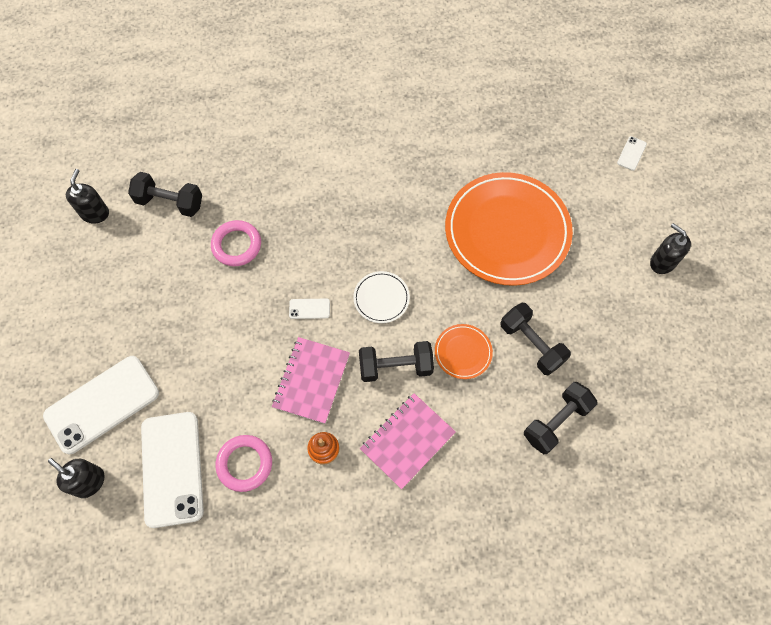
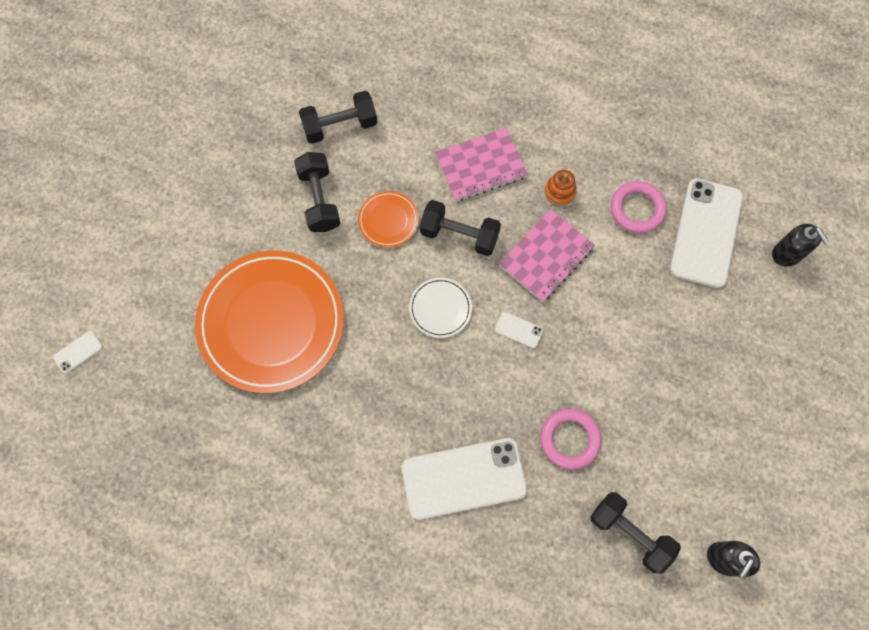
camera: 155 degrees left, 5 degrees up
white phone [43,356,159,454] -> white phone moved to [402,438,528,520]
black soap dispenser [650,223,691,274] -> none

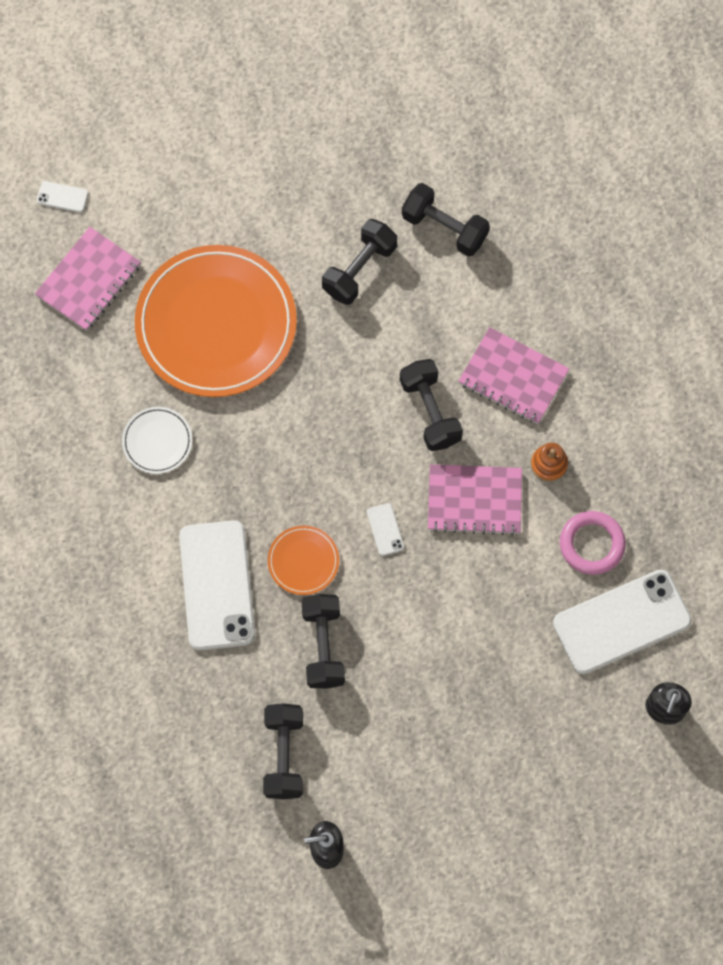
camera: 50 degrees right, 0 degrees up
orange plate [358,191,419,247] -> orange plate moved to [268,526,339,595]
white phone [402,438,528,520] -> white phone turned 45 degrees clockwise [179,520,255,651]
white plate [409,278,472,338] -> white plate moved to [122,407,192,474]
pink ring [540,408,601,469] -> black dumbbell [301,594,345,689]
none -> pink notebook [35,227,141,331]

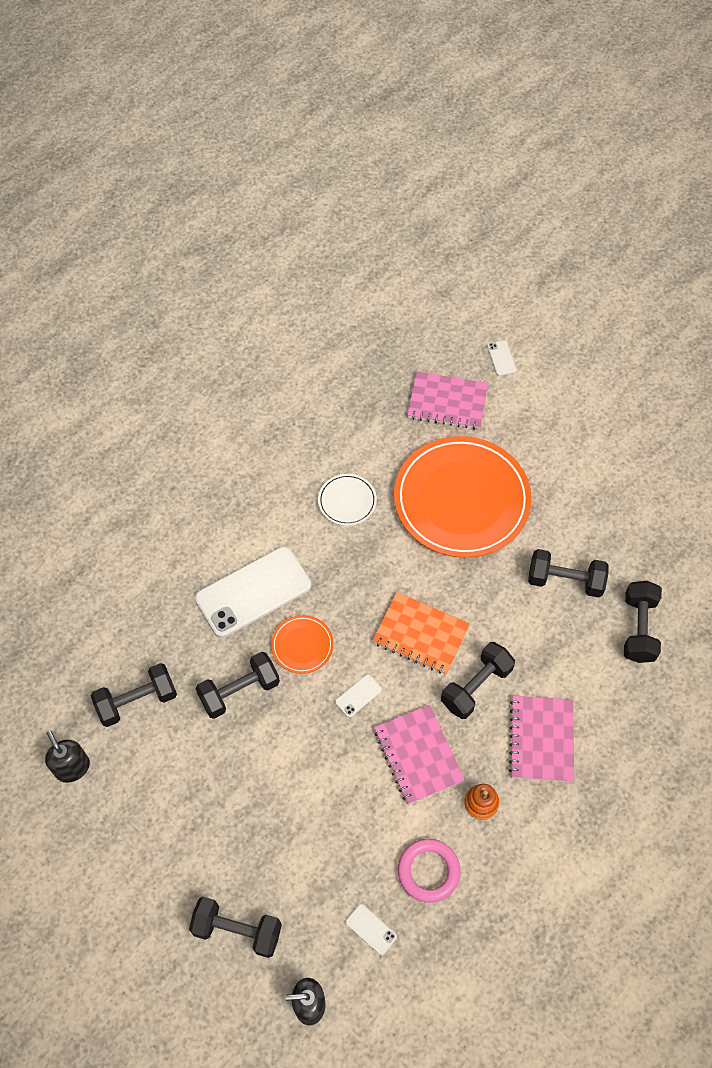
camera: 65 degrees right, 10 degrees down
white phone [553,569,692,674] -> white phone [346,904,397,955], size x0.40
none -> black dumbbell [189,897,282,958]
none -> orange notebook [372,592,470,675]

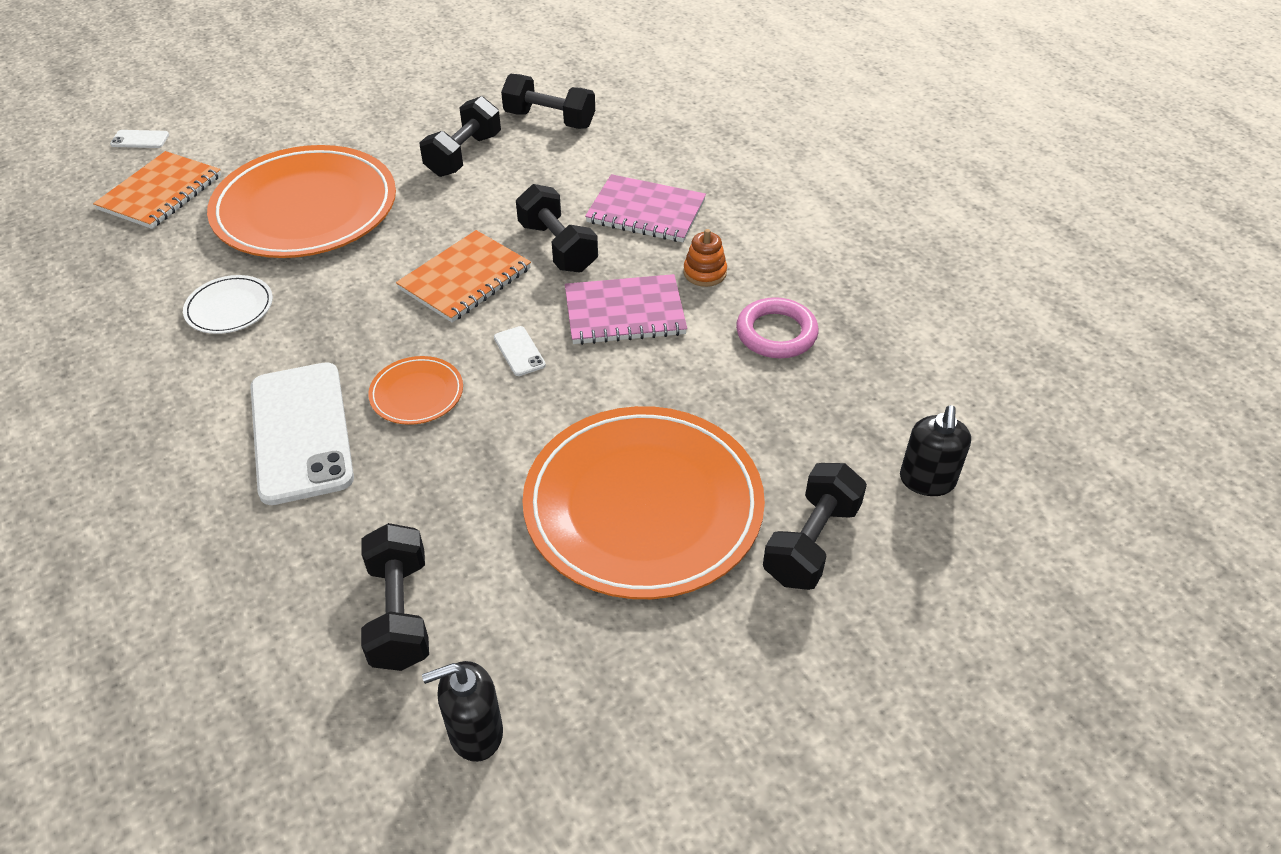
camera: 75 degrees left, 15 degrees down
black dumbbell [196,652,280,719] -> none
white phone [346,904,397,955] -> none
pink notebook [407,372,488,430] -> orange notebook [93,151,221,229]
none -> orange plate [522,406,765,599]

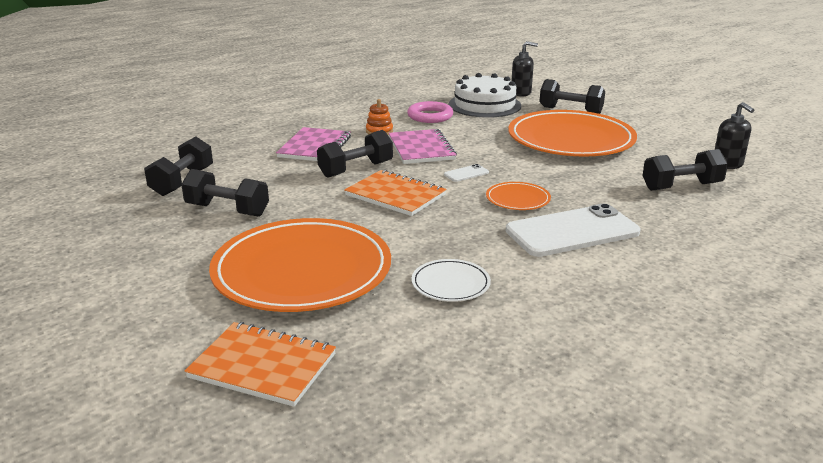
camera: 95 degrees left, 20 degrees down
white phone [110,130,169,148] -> none
none -> white cake [449,73,521,118]

